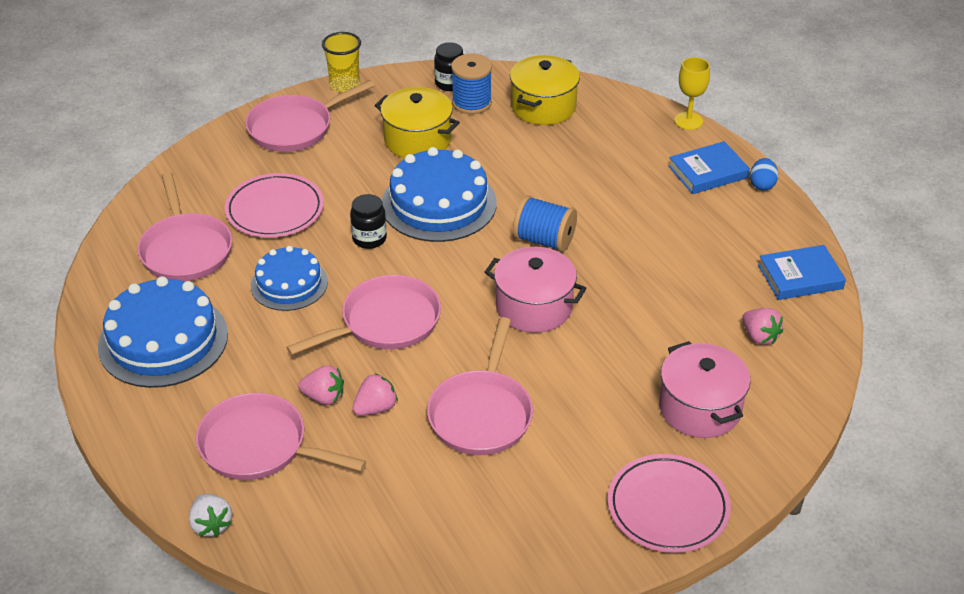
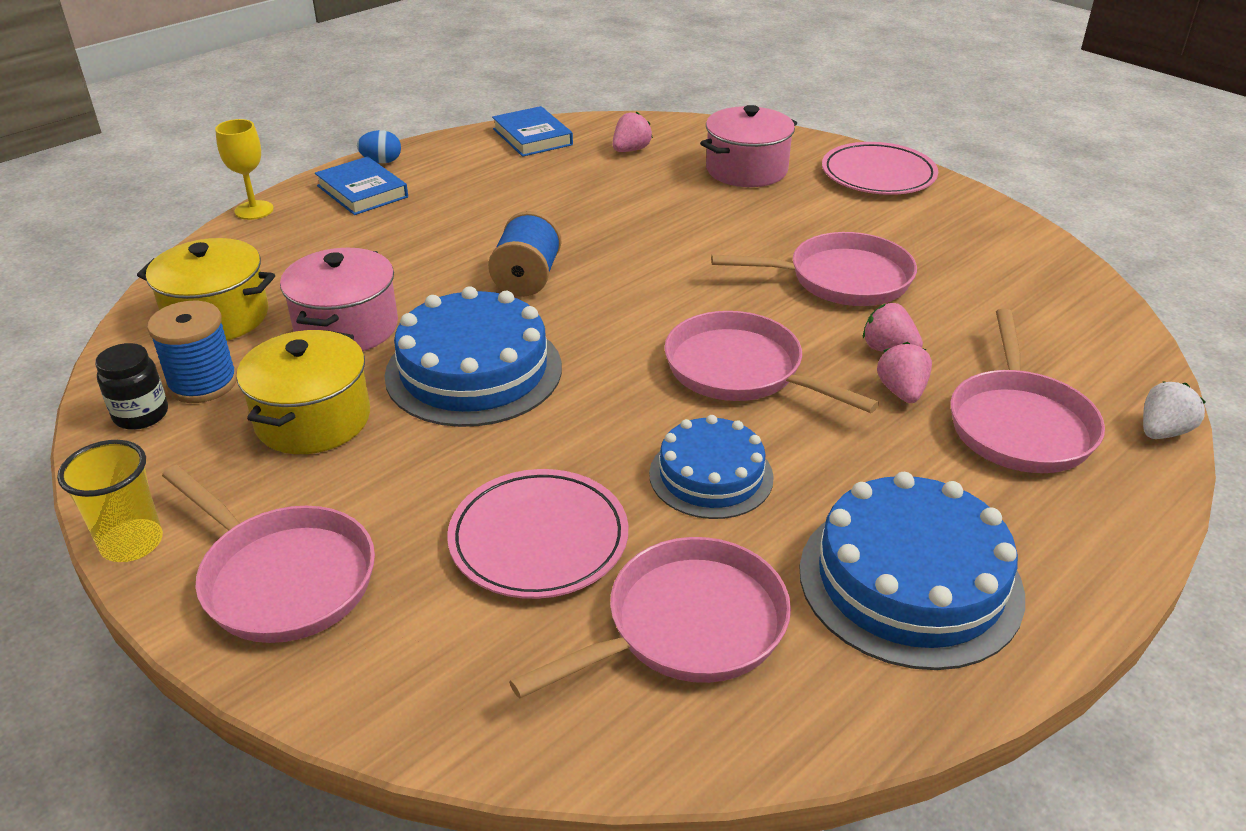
camera: 105 degrees left, 5 degrees down
black jar [350,194,387,249] -> none
pink pot [484,247,587,333] -> pink pot moved to [280,248,398,351]

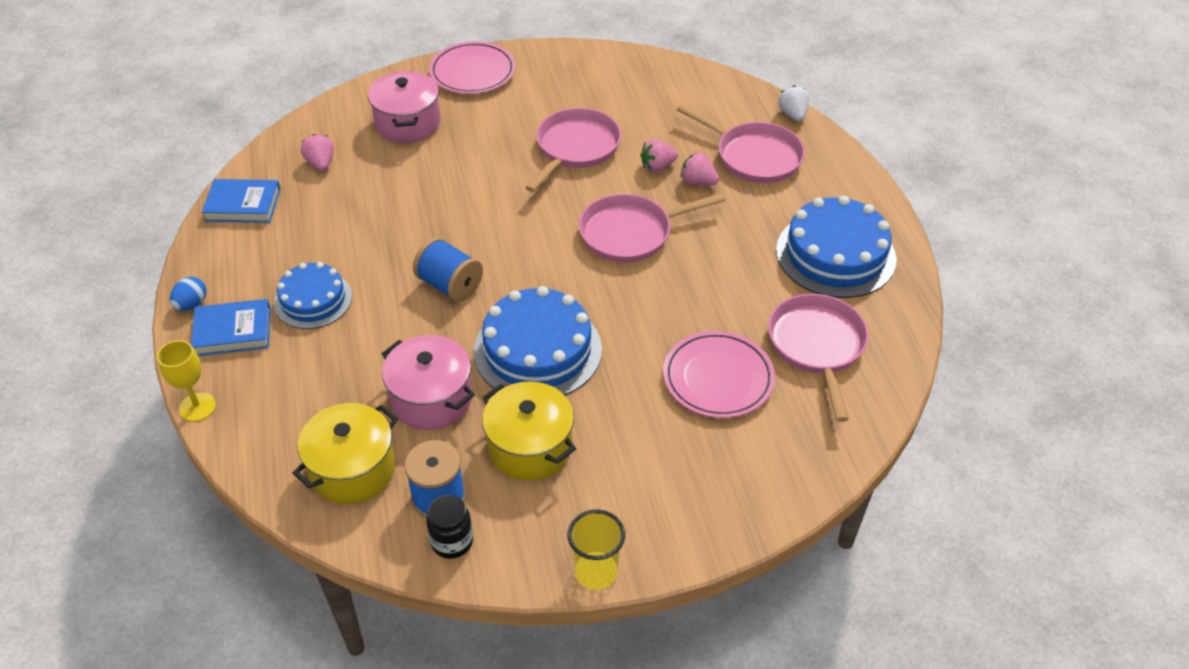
camera: 60 degrees left, 10 degrees up
pink pan [162,465,375,643] -> none
blue cake [649,415,774,519] -> blue cake moved to [274,262,352,329]

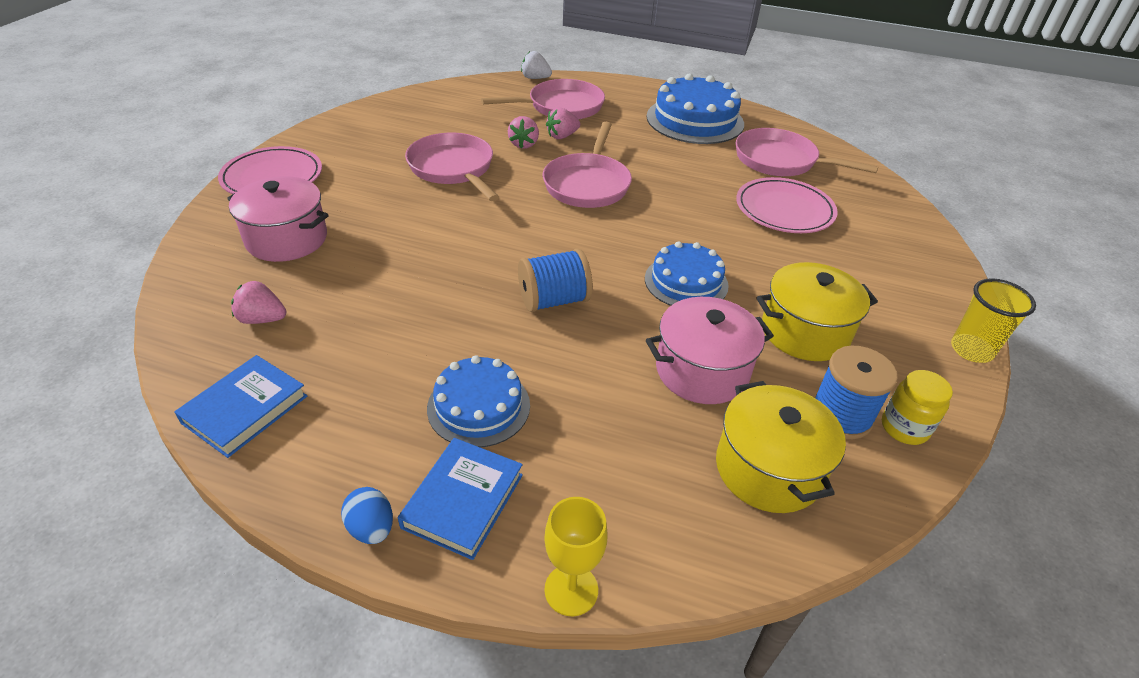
camera: 60 degrees left, 5 degrees down
black jar [426,495,473,559] -> yellow jar [882,370,953,445]
blue cake [474,286,602,395] -> blue cake [645,241,729,306], size x0.63

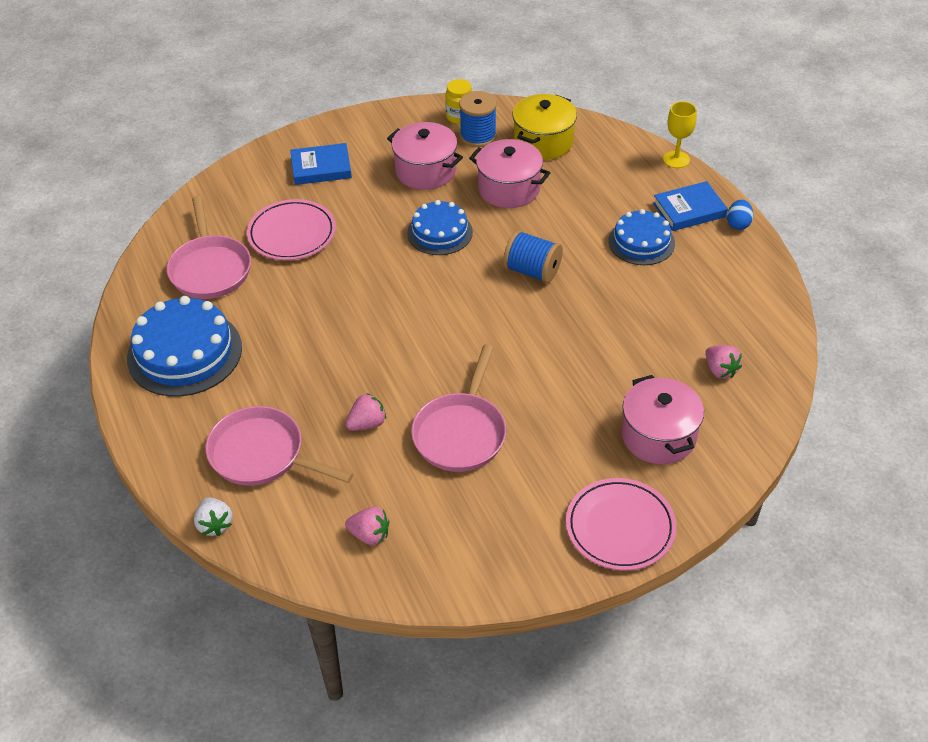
camera: 130 degrees left, 5 degrees up
blue book [174,355,307,458] -> blue book moved to [290,143,352,185]
pink pan [543,122,632,208] -> none
pink strawberry [546,107,580,139] -> pink strawberry moved to [345,507,389,546]
yellow pot [756,262,878,361] -> pink pot [387,122,463,190]
yellow cup [951,278,1036,363] -> none

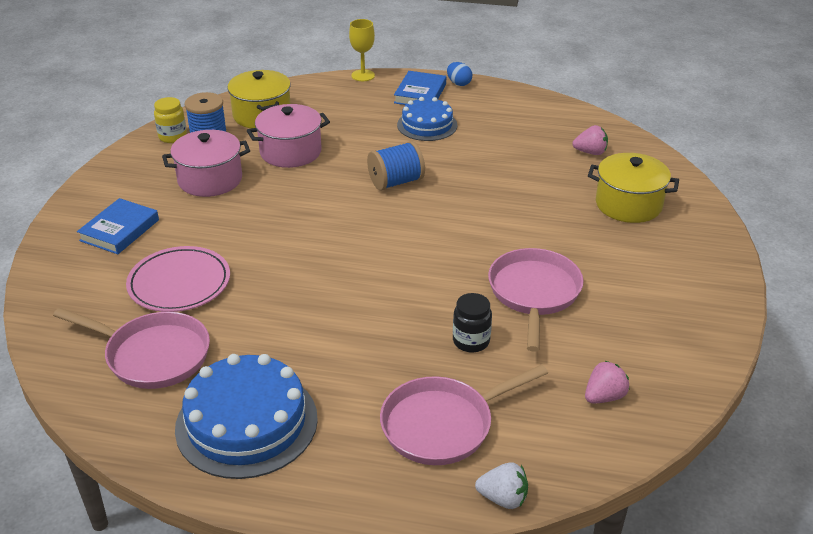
camera: 55 degrees left, 10 degrees down
pink strawberry [346,393,386,431] -> black jar [453,293,492,352]
blue cake [407,200,473,255] -> none
pink pan [411,344,506,472] -> pink pan turned 135 degrees counterclockwise [488,248,584,352]
pink plate [566,478,677,570] -> none
pink pot [622,375,704,464] -> yellow pot [588,153,679,223]

